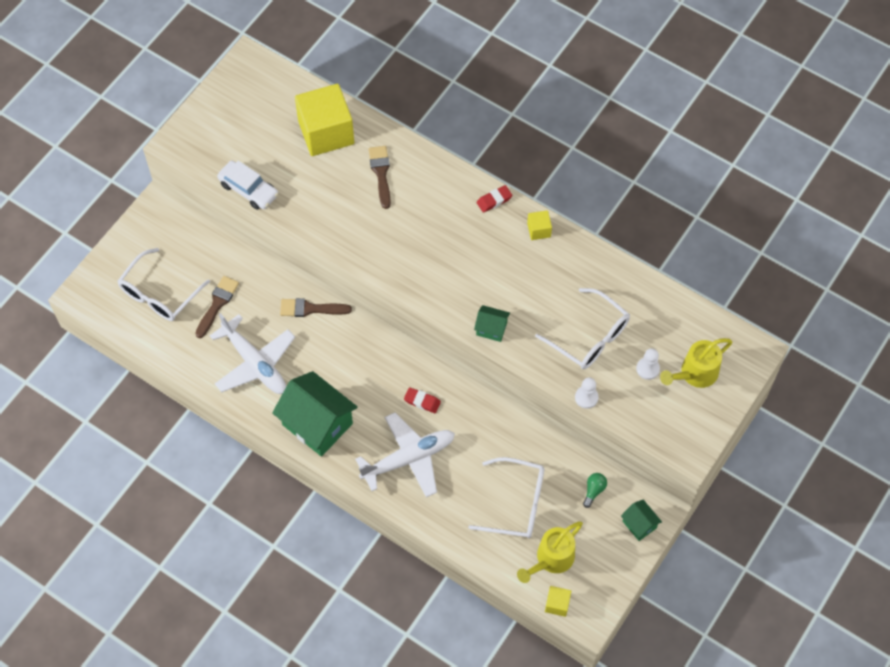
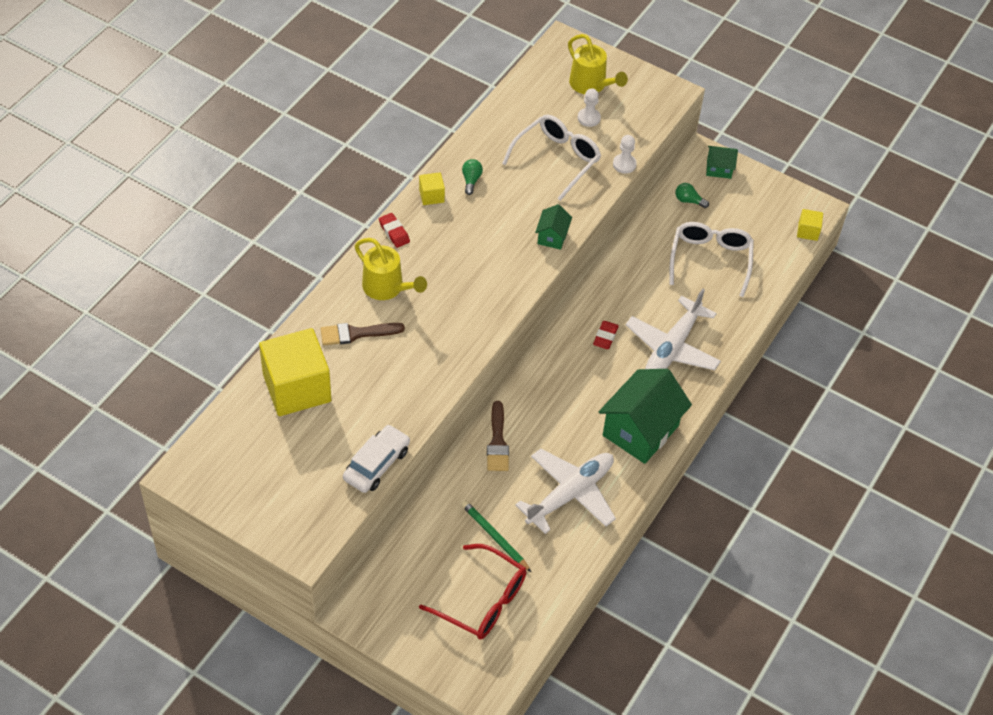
camera: 95 degrees left, 10 degrees down
white glasses [118,248,210,321] -> red glasses [419,544,527,639]
brown brush [195,276,239,338] -> green pencil [461,500,531,572]
white plane [355,413,455,497] -> white plane turned 120 degrees counterclockwise [626,289,721,370]
yellow watering can [517,521,583,583] -> yellow watering can moved to [355,238,427,300]
green house [621,500,662,541] -> green house turned 45 degrees clockwise [706,146,738,179]
none -> green light bulb [462,159,483,195]

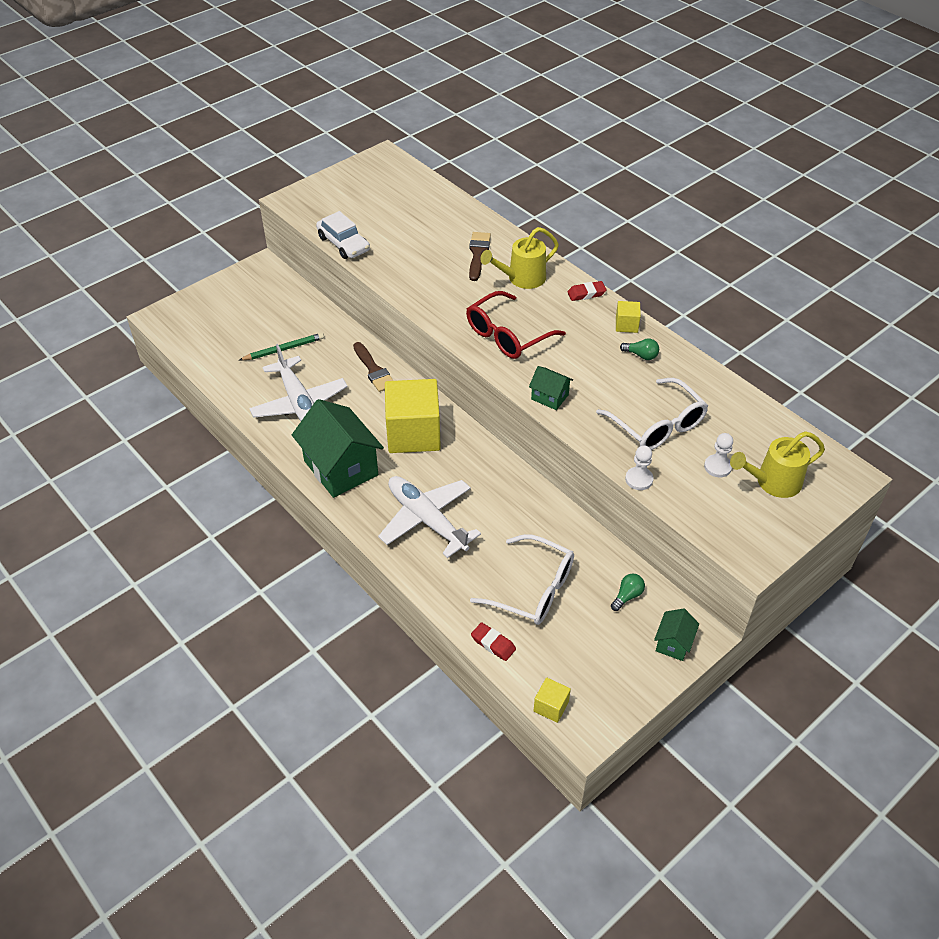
camera: 110 degrees right, 5 degrees down
yellow cube [259,328,331,416] -> yellow cube moved to [385,379,441,453]
red glasses [419,544,527,639] -> red glasses moved to [466,291,566,359]
brown brush [487,401,509,471] -> brown brush turned 135 degrees counterclockwise [353,342,394,392]
red eraser [593,321,619,349] -> red eraser moved to [471,622,516,661]

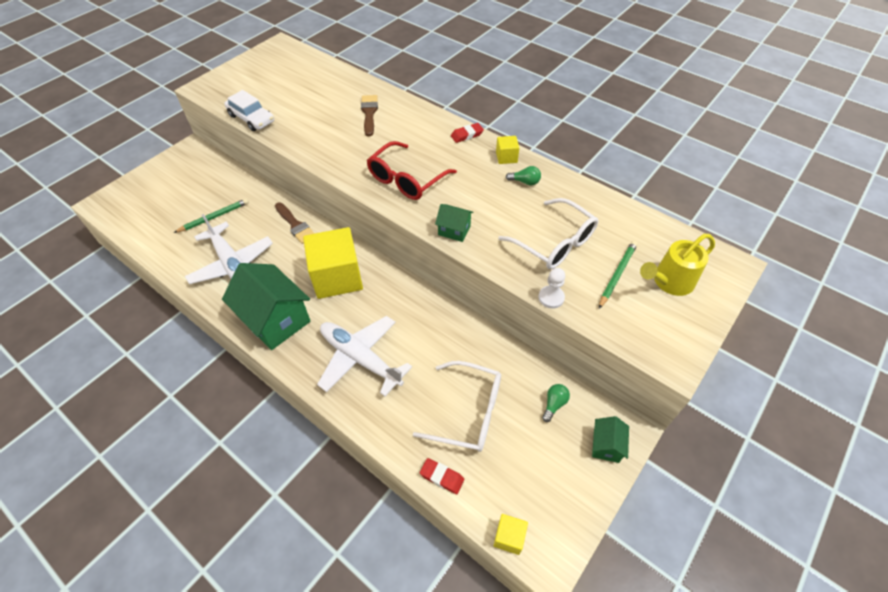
camera: 10 degrees left, 5 degrees up
yellow watering can [480,227,559,289] -> none
white pawn [704,433,733,477] -> green pencil [599,241,638,309]

